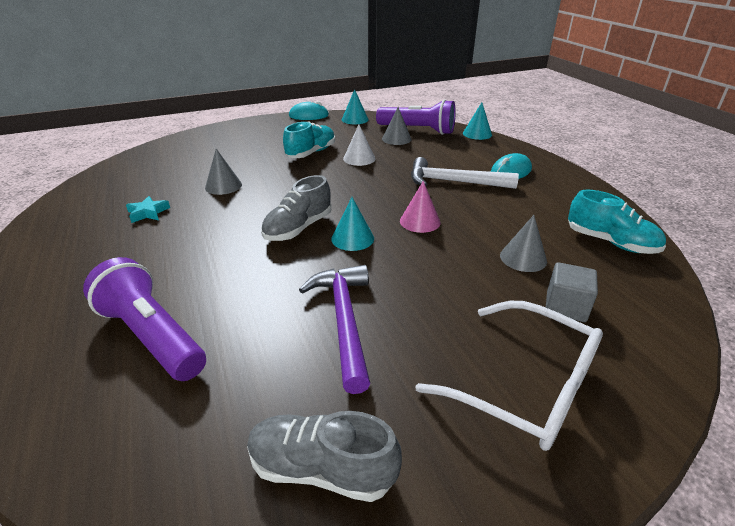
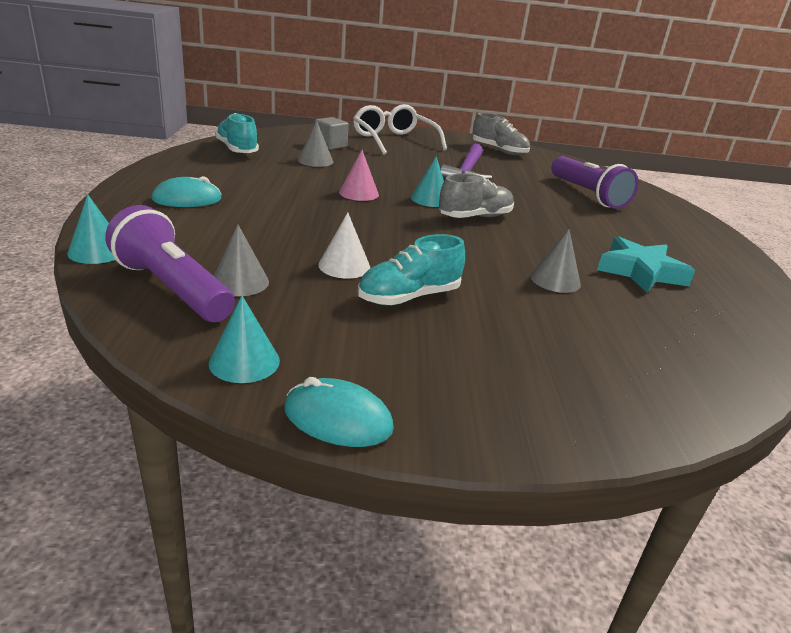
camera: 160 degrees left, 5 degrees down
turquoise star [126,196,170,223] -> turquoise star [597,236,695,293], size x1.82
white hammer [411,157,519,189] -> none

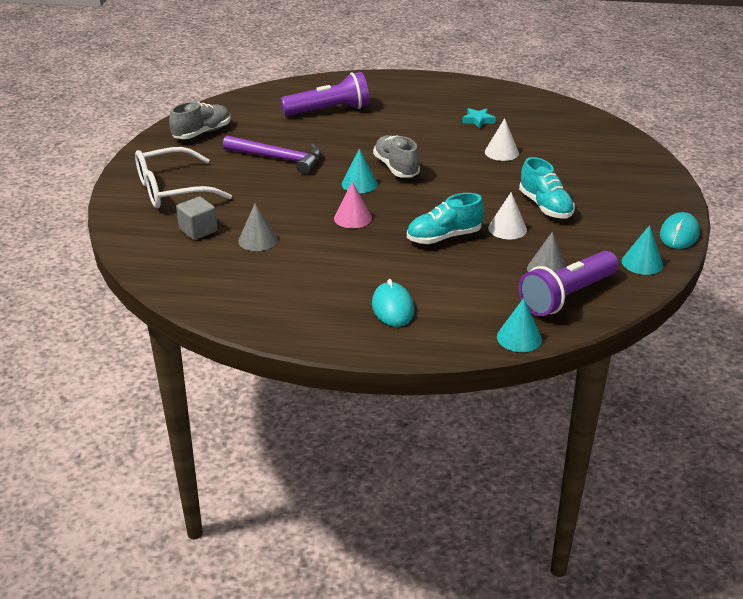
camera: 80 degrees left, 5 degrees up
turquoise shoe [215,113,259,153] -> turquoise shoe moved to [407,193,484,244]
grey cone [530,229,581,293] -> white cone [485,118,519,161]
turquoise star [597,236,695,293] -> turquoise star [462,108,496,129], size x0.55

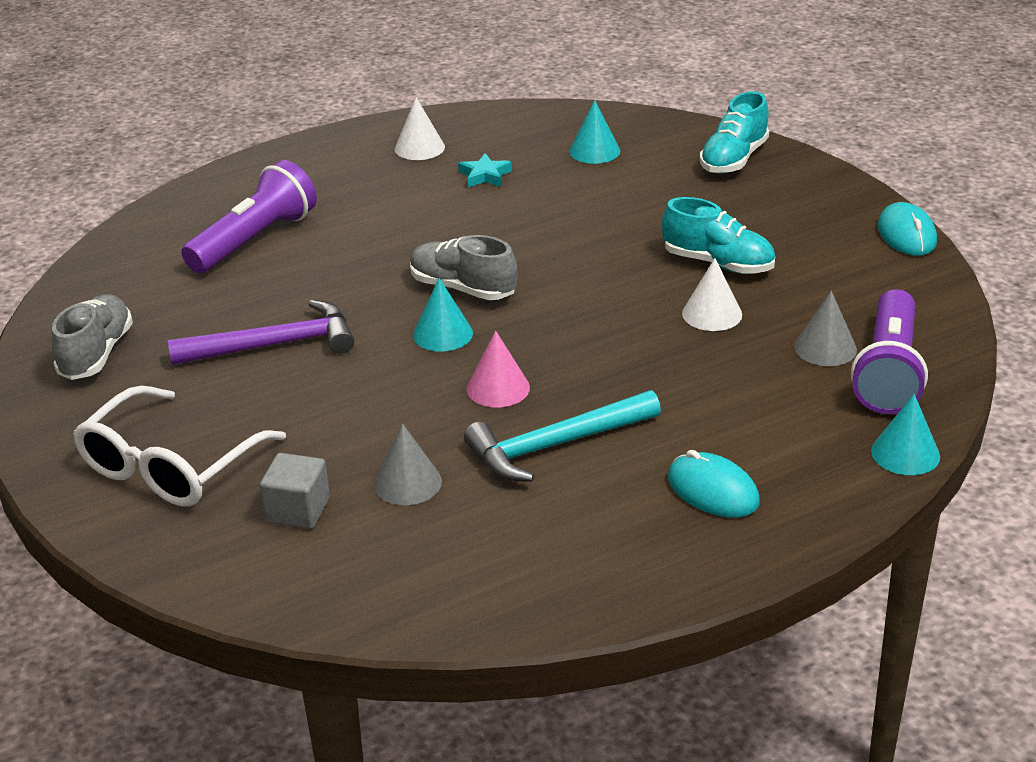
camera: 35 degrees left, 0 degrees up
turquoise shoe [407,193,484,244] -> turquoise shoe moved to [700,91,769,174]
white cone [485,118,519,161] -> white cone moved to [395,98,445,160]
turquoise cone [622,225,663,275] -> turquoise cone moved to [569,100,620,164]
none -> turquoise hammer [464,390,661,482]

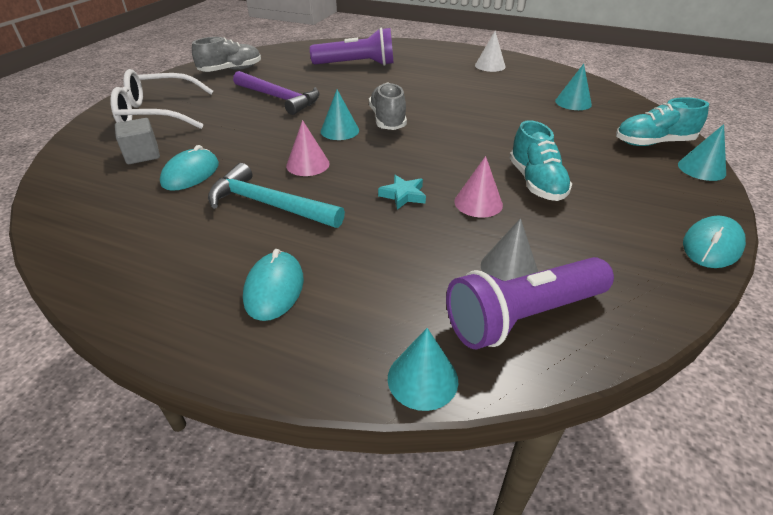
camera: 50 degrees right, 5 degrees up
grey cone [374,423,442,505] -> turquoise mouse [160,145,219,191]
turquoise star [458,153,512,187] -> turquoise star moved to [378,175,426,210]
white cone [682,258,742,331] -> pink cone [454,156,503,218]
none -> turquoise cone [678,124,726,181]

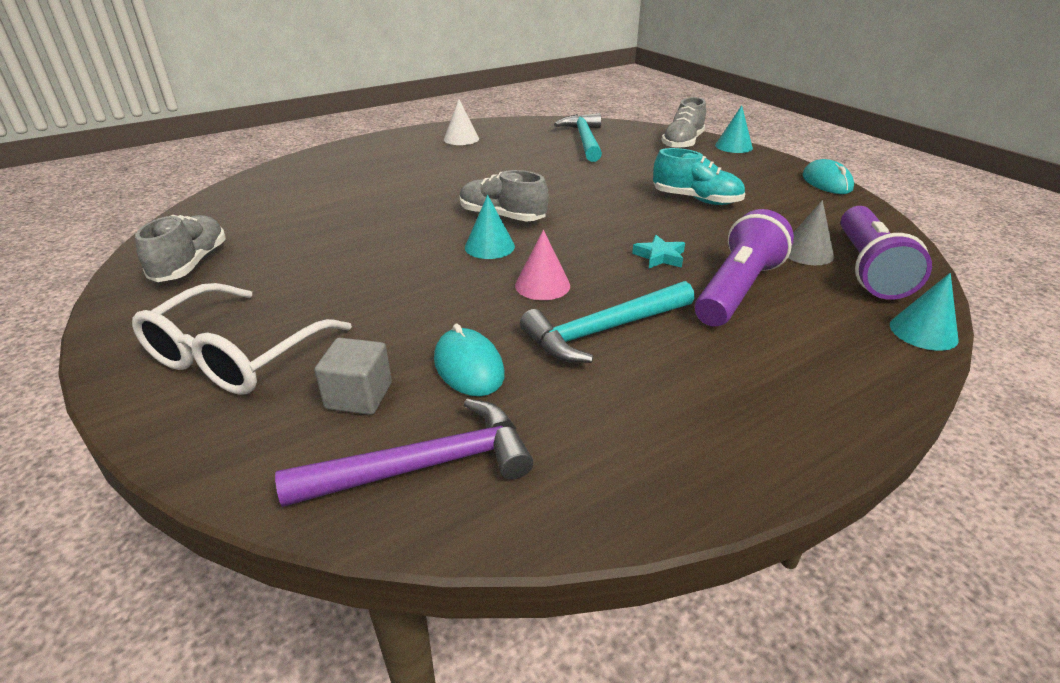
camera: 55 degrees left, 5 degrees down
purple hammer [233,71,320,115] -> purple hammer moved to [275,399,533,507]
turquoise mouse [243,249,304,321] -> none
purple flashlight [310,28,394,66] -> purple flashlight moved to [695,209,794,326]
pink cone [454,156,503,218] -> none
turquoise cone [555,64,592,110] -> turquoise hammer [554,113,602,162]
turquoise shoe [616,97,709,146] -> grey shoe [662,97,706,149]

